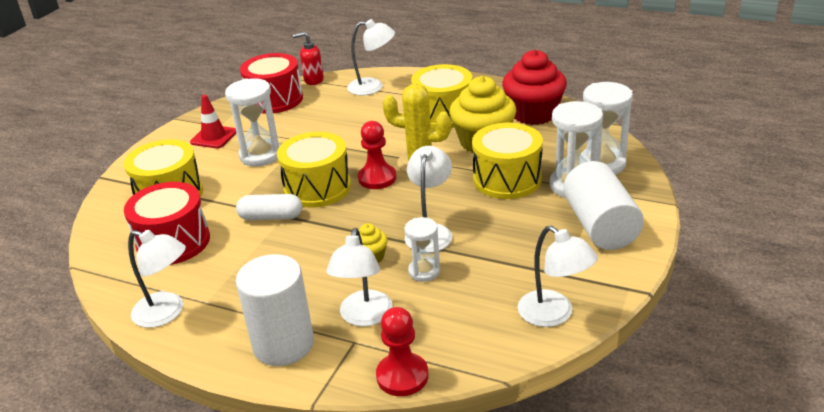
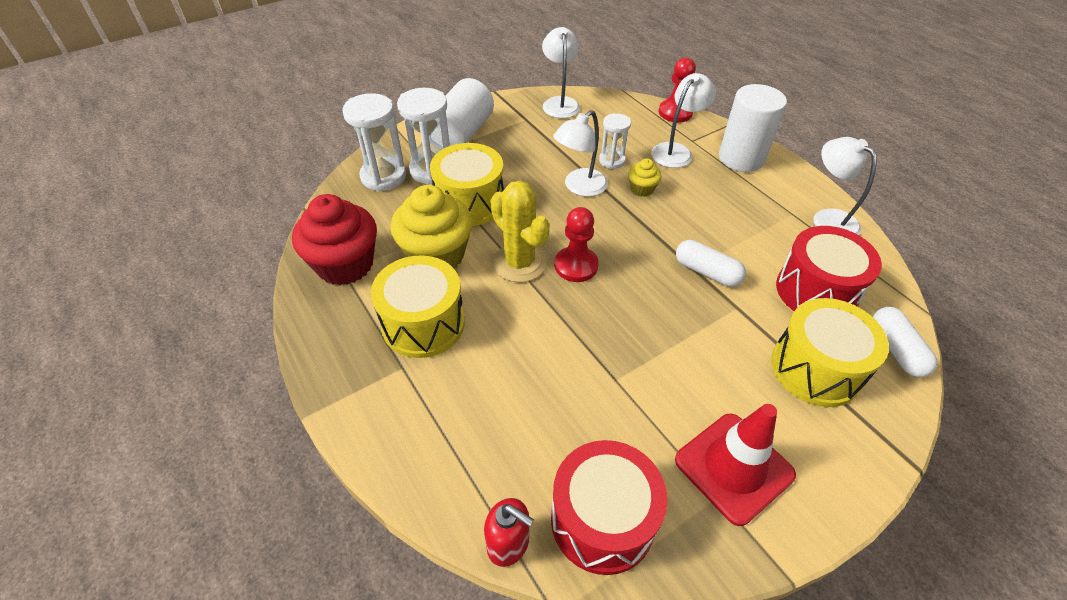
camera: 150 degrees left, 15 degrees up
red traffic cone [190,95,236,148] -> red traffic cone [675,404,796,526], size x1.51
white hourglass [225,78,280,166] -> none
yellow drum [277,132,351,208] -> none
white lamp [347,19,395,96] -> none
none -> white capsule [873,307,937,378]

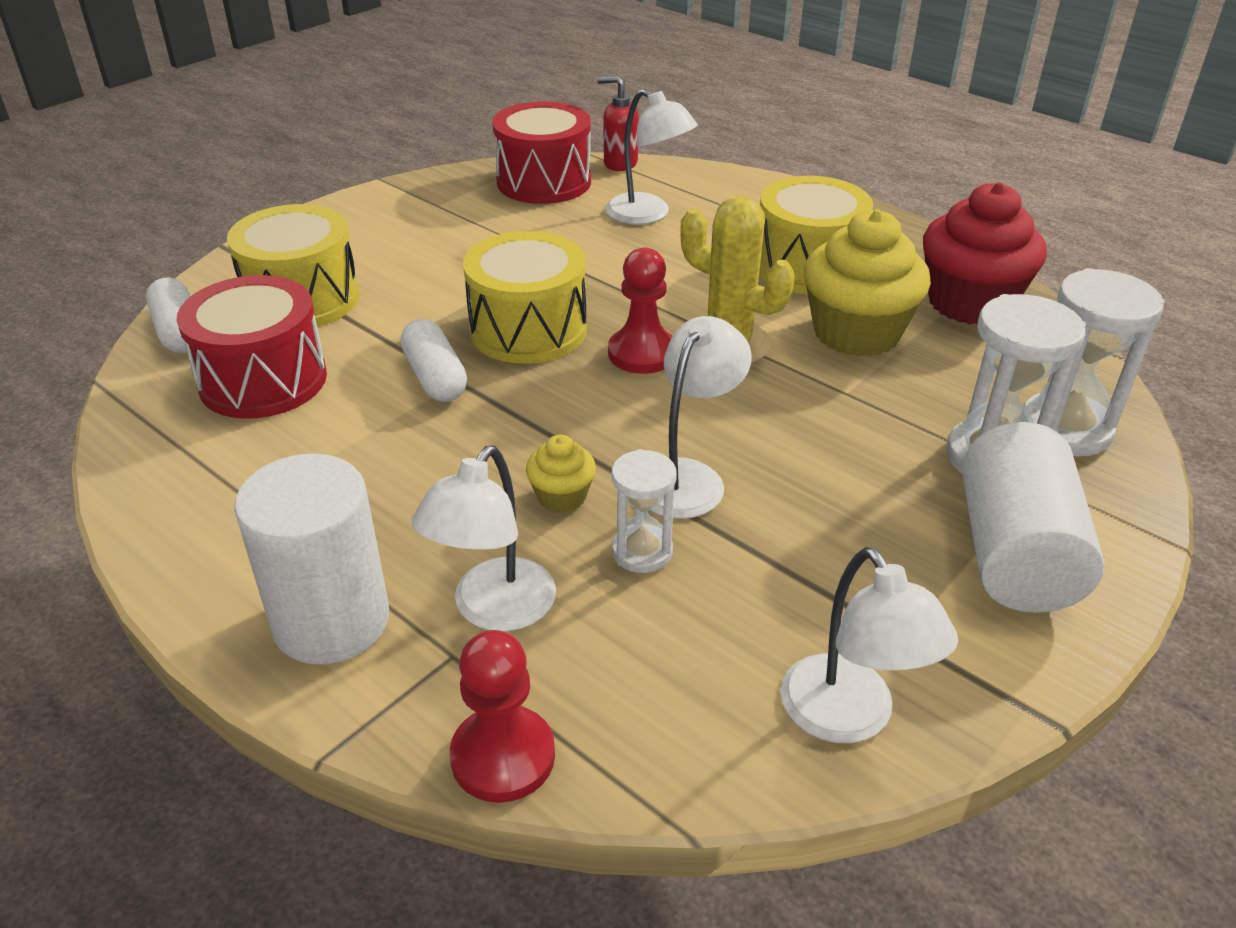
camera: 165 degrees right, 10 degrees down
yellow drum [430,143,504,226] -> yellow drum moved to [463,231,587,364]
red traffic cone [675,404,796,526] -> none
white capsule [676,240,746,287] -> white capsule turned 45 degrees clockwise [401,319,467,402]
white lamp [813,137,877,235] -> white lamp moved to [606,89,698,224]

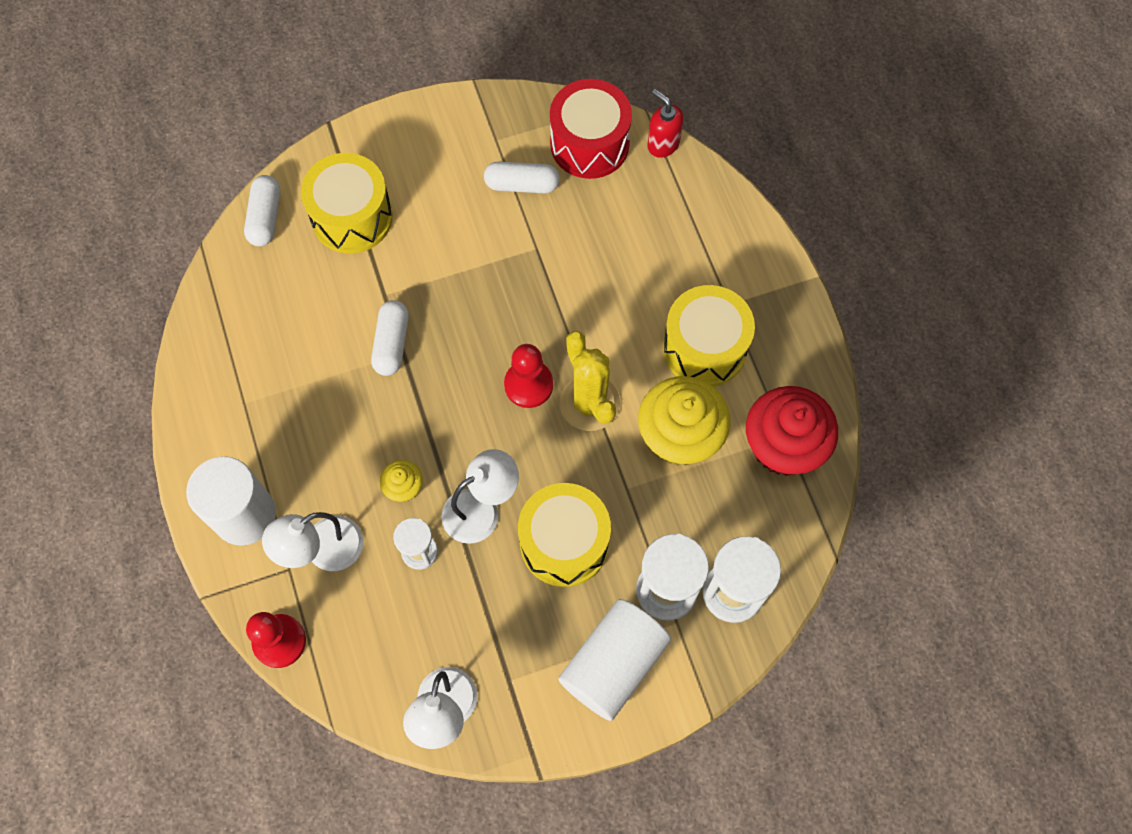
camera: 30 degrees right, 30 degrees up
red drum [177,275,327,419] -> none
yellow drum [463,231,587,364] -> yellow drum moved to [518,483,611,587]
white lamp [606,89,698,224] -> none
none -> white capsule [484,162,560,193]

